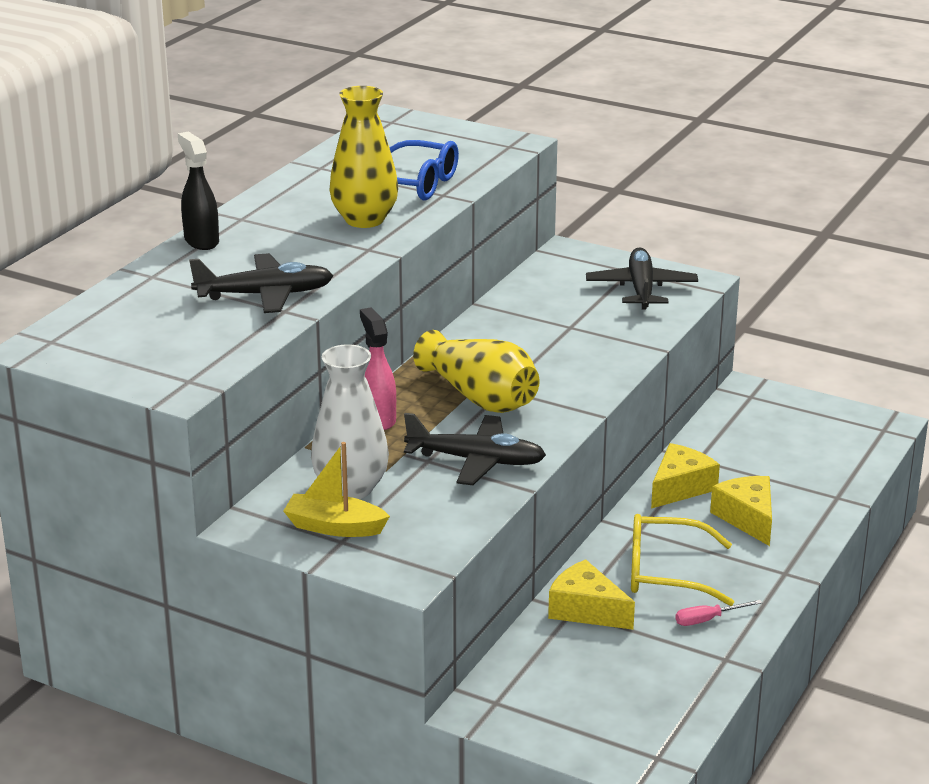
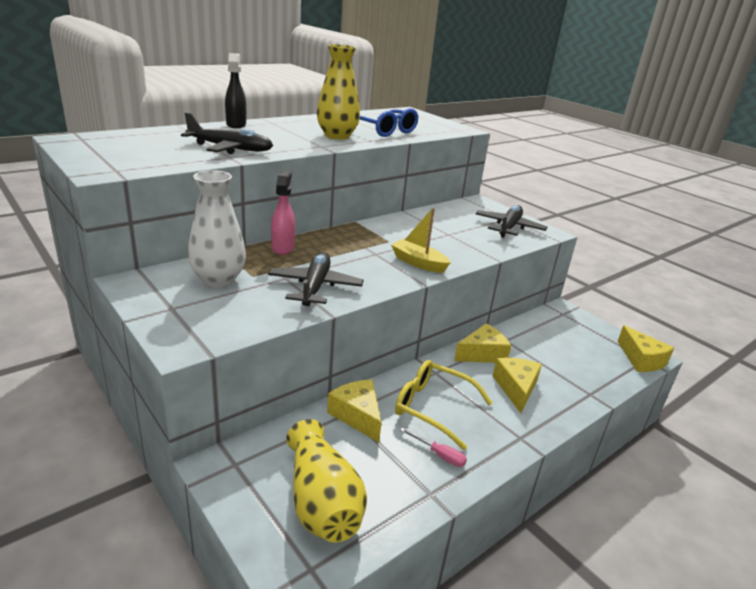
camera: 20 degrees right, 0 degrees up
yellow boat [283,442,390,537] -> yellow boat moved to [391,208,451,273]
black plane [404,413,546,485] -> black plane turned 120 degrees counterclockwise [268,252,363,306]
yellow vase [413,330,540,413] -> yellow vase moved to [286,419,367,543]
pink screwdriver [675,600,762,626] -> pink screwdriver turned 150 degrees counterclockwise [401,428,467,467]
none -> yellow cheese [617,325,674,372]

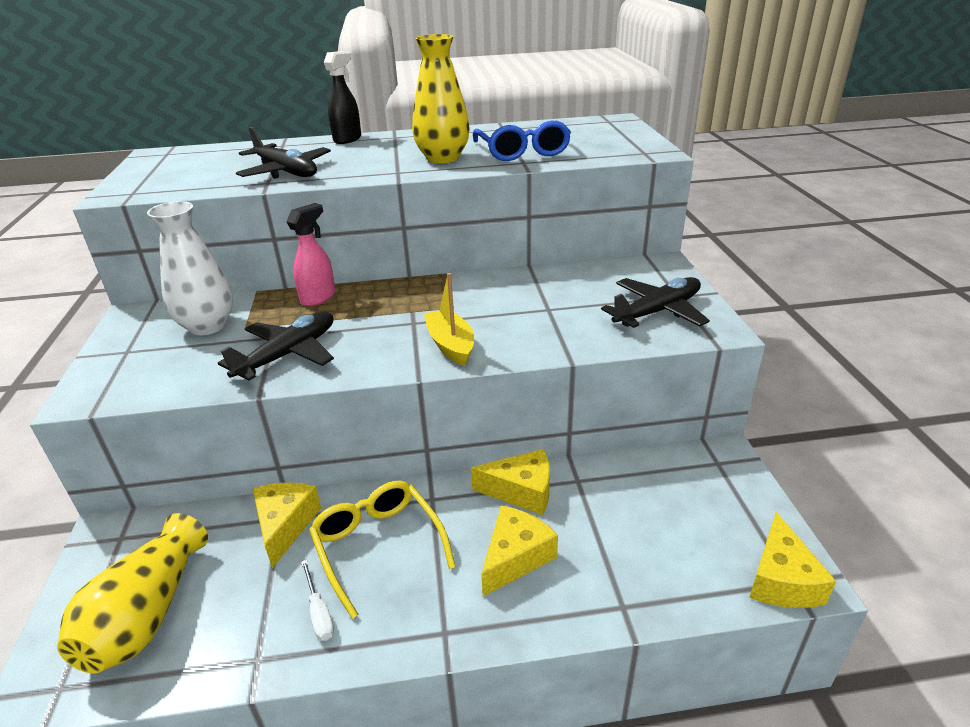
camera: 35 degrees right, 5 degrees up
pink screwdriver [401,428,467,467] -> white screwdriver [301,560,334,641]

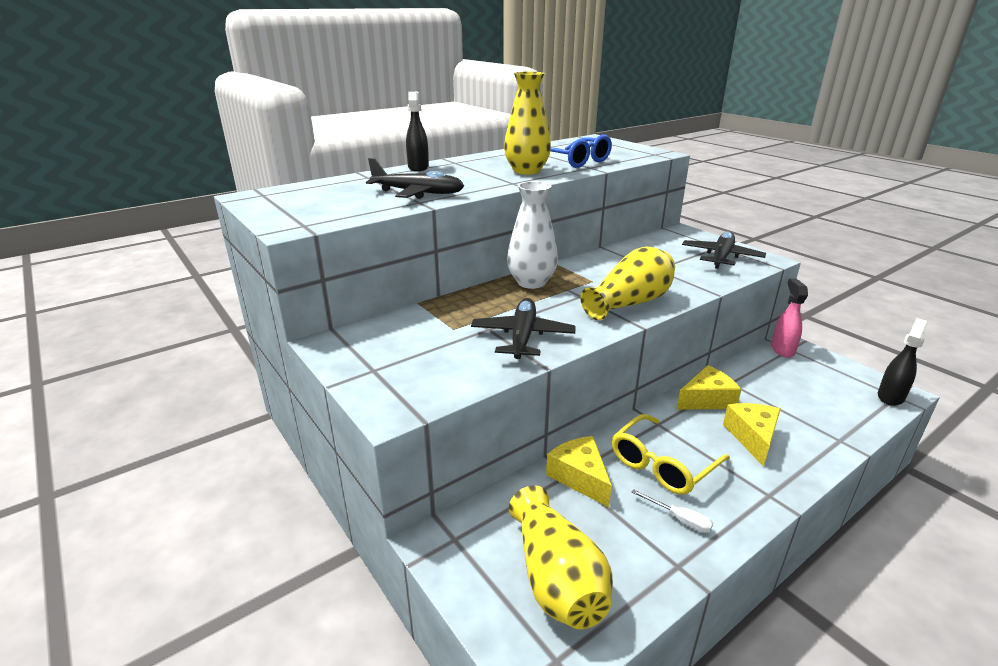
camera: 30 degrees left, 5 degrees down
white vase [147,201,233,335] -> white vase moved to [507,181,558,289]
pink spray bottle [286,203,335,306] -> pink spray bottle moved to [771,278,808,358]
yellow glasses [309,481,456,619] -> yellow glasses turned 75 degrees counterclockwise [612,414,730,495]
yellow boat [424,273,474,366] -> yellow vase [581,247,675,320]
yellow cheese [749,512,836,608] -> black spray bottle [878,318,928,406]

